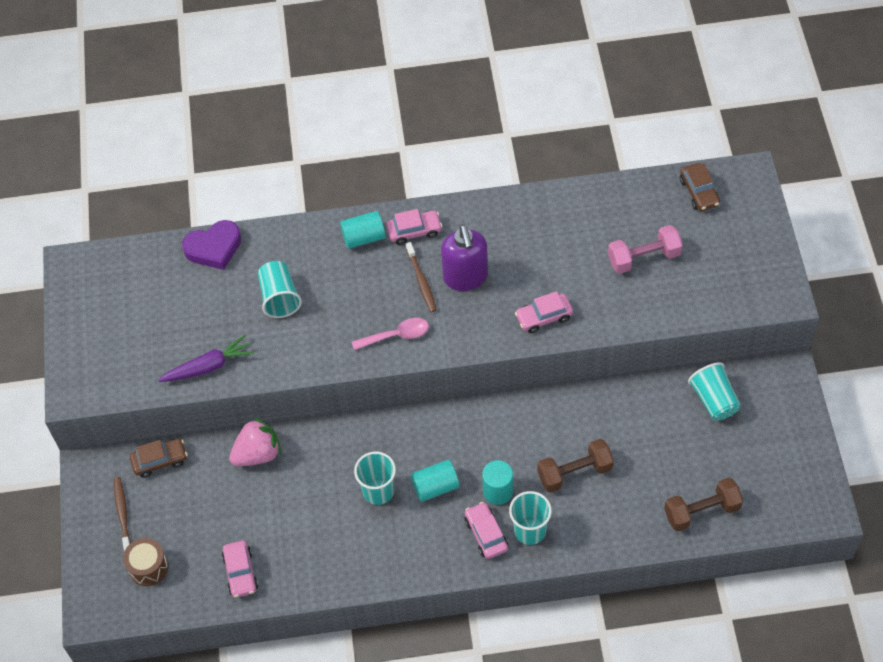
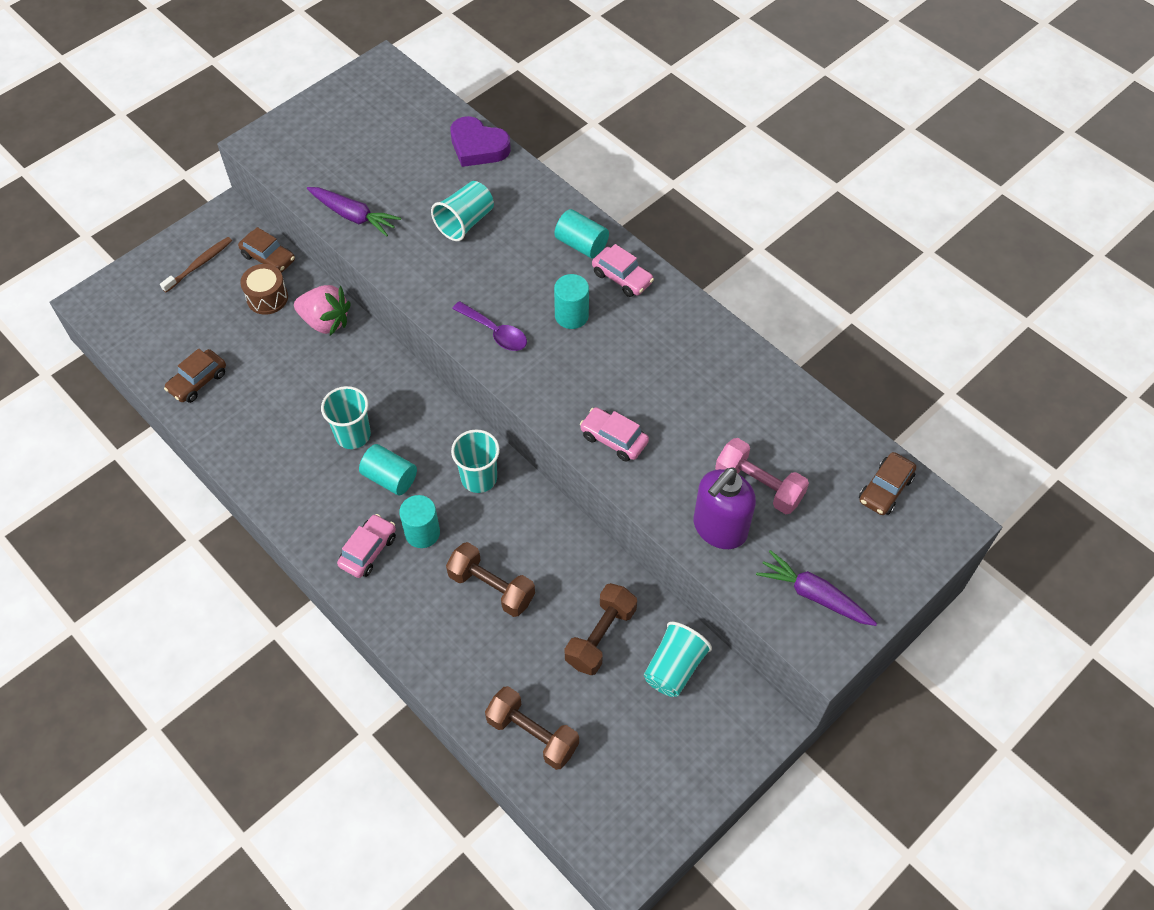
camera: 50 degrees right, 0 degrees up
brown drum [123,538,168,586] -> brown drum moved to [240,264,288,315]
pink car [222,541,258,598] -> brown car [164,348,226,403]
pink spoon [352,318,429,350] -> purple spoon [452,301,527,351]
brown toothbrush [406,242,437,312] -> turquoise cylinder [554,274,589,329]
purple soap dispenser [441,224,488,291] -> purple soap dispenser moved to [694,467,756,549]
turquoise cup [509,491,552,545] -> turquoise cup moved to [451,429,500,493]
none -> brown dumbbell [565,583,637,675]
none -> purple carrot [756,550,877,626]

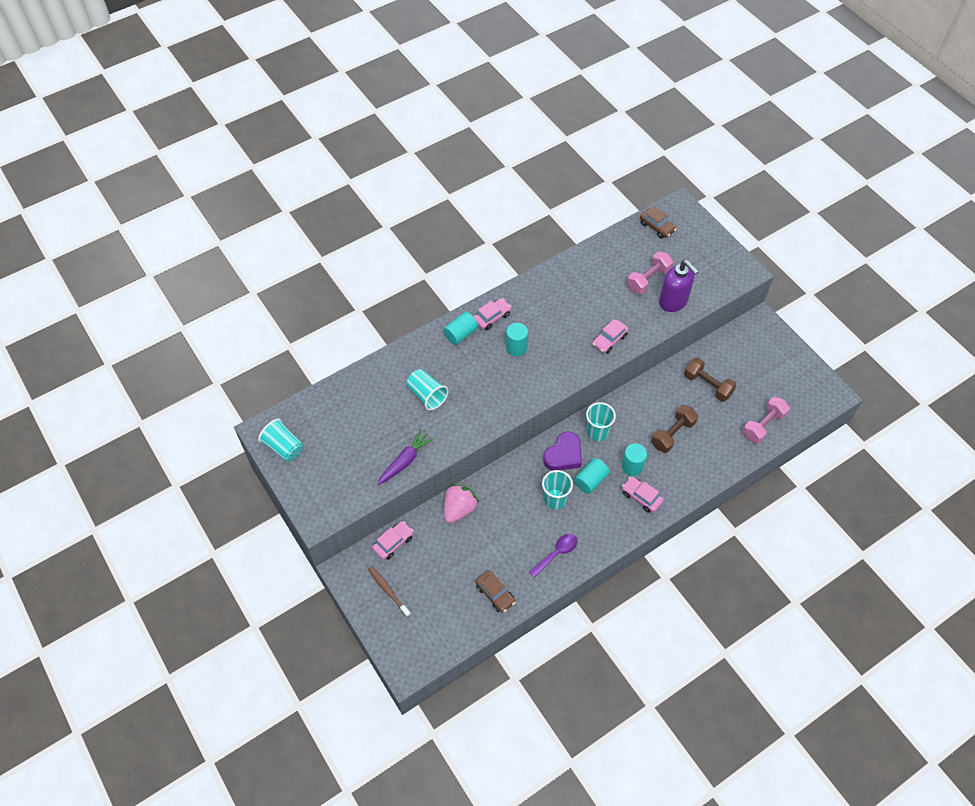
camera: 80 degrees left, 0 degrees up
brown car [238,227,295,273] -> pink car [372,521,414,560]
brown drum [240,264,288,315] -> none
purple heart [450,116,511,167] -> purple heart moved to [543,431,582,471]
purple spoon [452,301,527,351] -> purple spoon moved to [529,534,578,578]
brown dumbbell [485,686,579,770] -> pink dumbbell [743,397,790,444]
turquoise cup [644,622,712,697] -> turquoise cup moved to [258,419,303,462]
purple carrot [756,550,877,626] -> none

